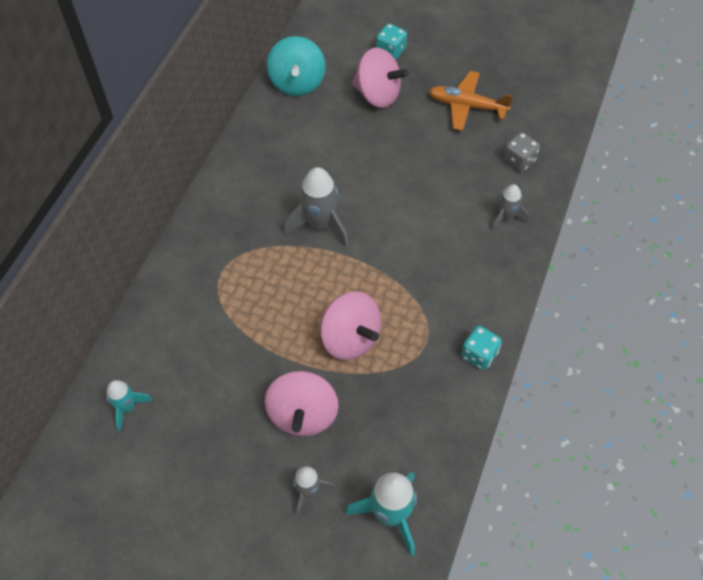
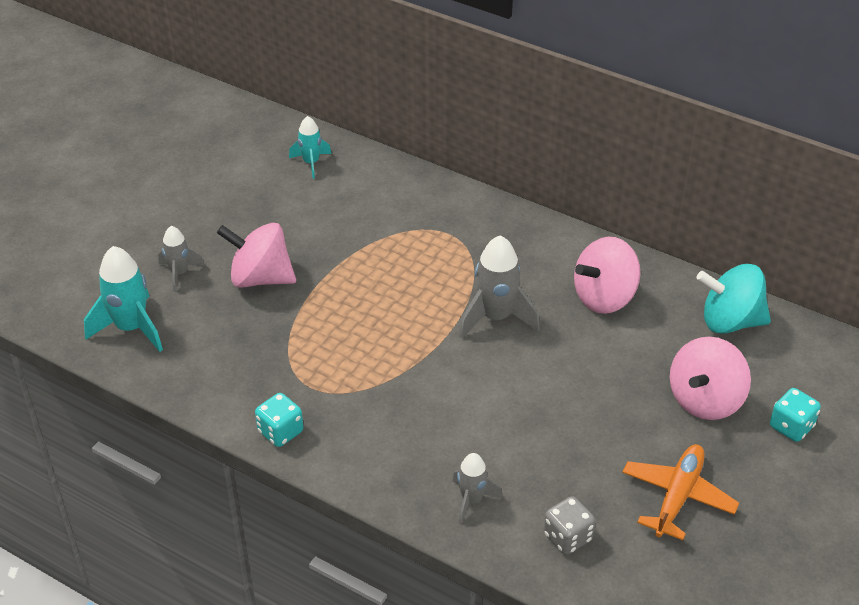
camera: 100 degrees right, 15 degrees down
pink spinning top [320,292,381,360] -> pink spinning top moved to [574,237,640,314]

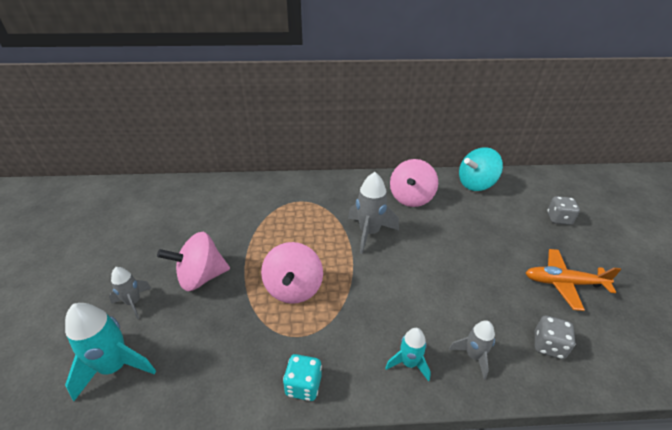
camera: 35 degrees left, 5 degrees down
turquoise rocket [289,116,331,179] -> turquoise rocket moved to [385,328,431,381]
orange plane [622,444,739,540] -> orange plane turned 75 degrees counterclockwise [526,249,621,311]
pink spinning top [670,337,751,420] -> pink spinning top moved to [261,242,323,304]
turquoise dice [770,388,821,442] -> grey dice [547,196,580,225]

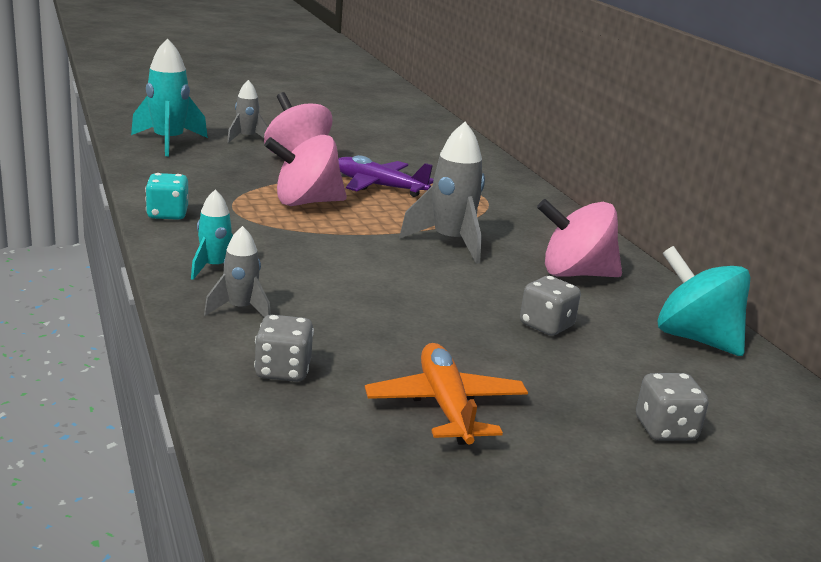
camera: 70 degrees right, 15 degrees down
none -> purple plane [338,155,434,197]
none -> grey dice [520,276,581,336]

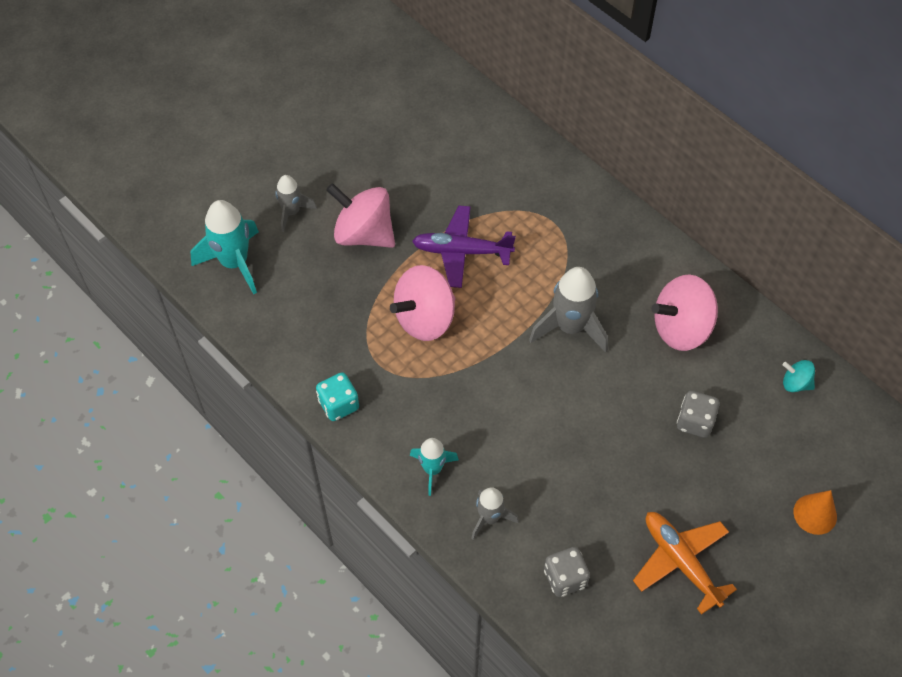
camera: 20 degrees left, 35 degrees up
grey dice [636,373,708,441] -> orange cone [793,490,837,535]
turquoise spinning top [657,246,750,356] -> turquoise spinning top [783,360,815,392], size x0.48

